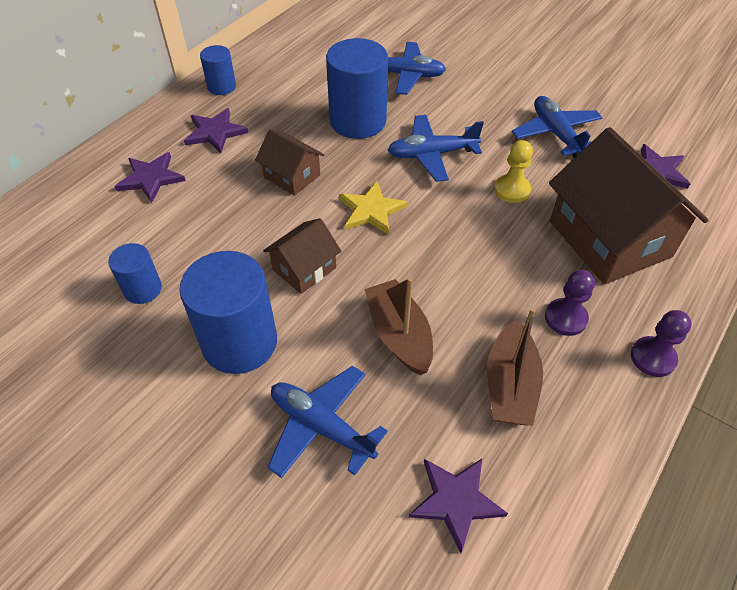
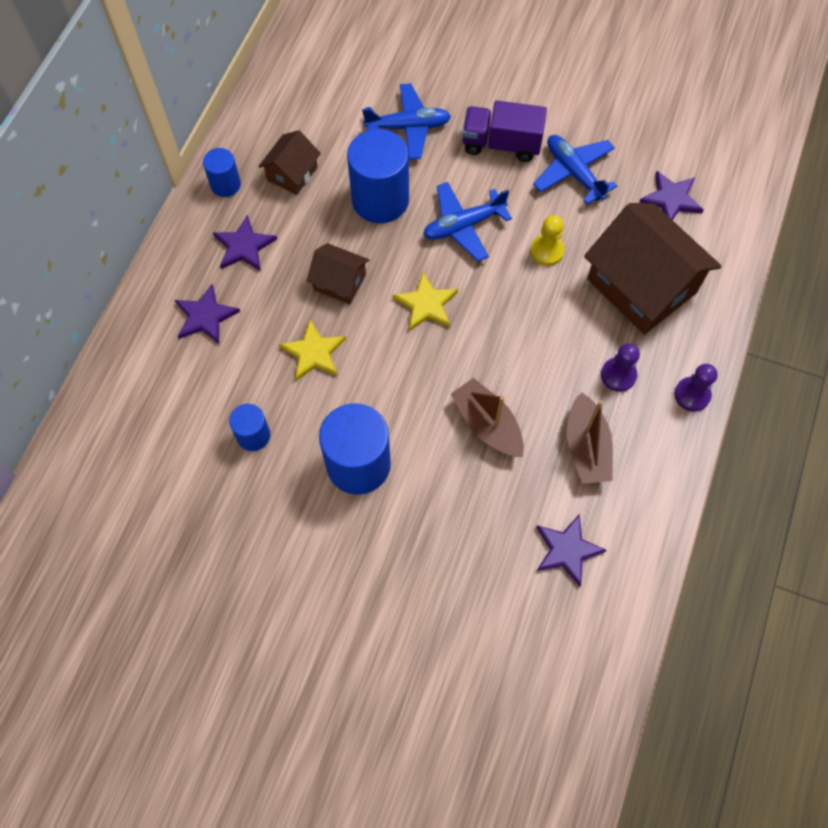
camera: 15 degrees left, 15 degrees up
brown house [263,218,341,294] -> brown house moved to [258,130,321,195]
blue plane [267,366,388,478] -> none
none -> yellow star [279,320,346,381]
none -> purple truck [462,101,547,162]

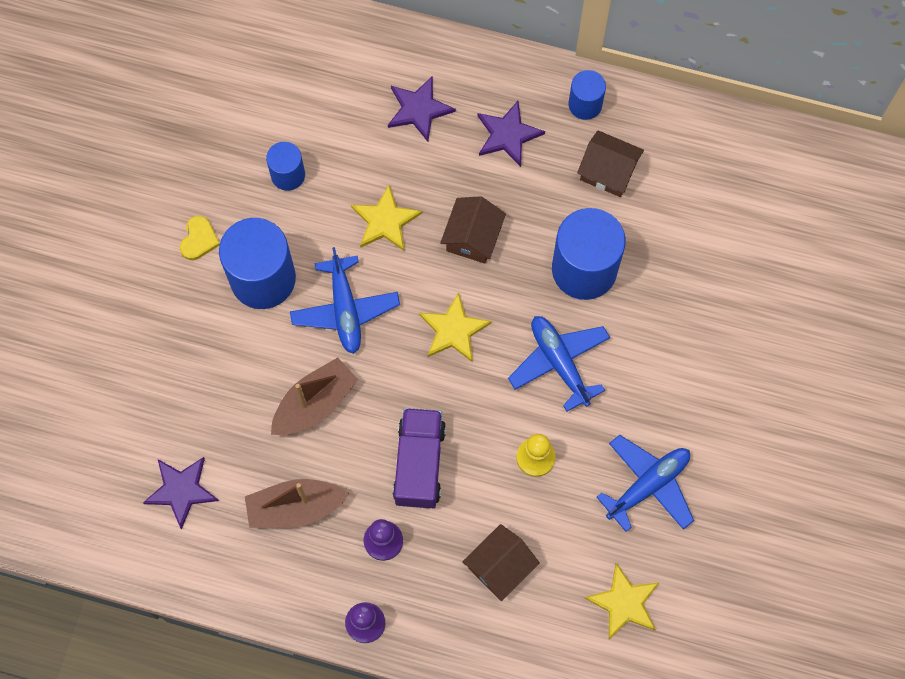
camera: 85 degrees right, 5 degrees up
blue plane [362,83,451,160] -> blue plane moved to [290,247,400,354]
purple truck [462,101,547,162] -> purple truck moved to [393,408,446,508]
brown house [584,203,722,335] -> brown house [462,524,540,601], size x0.50
purple star [639,171,703,220] -> yellow star [585,563,660,639]
none -> yellow heart [180,216,220,260]

